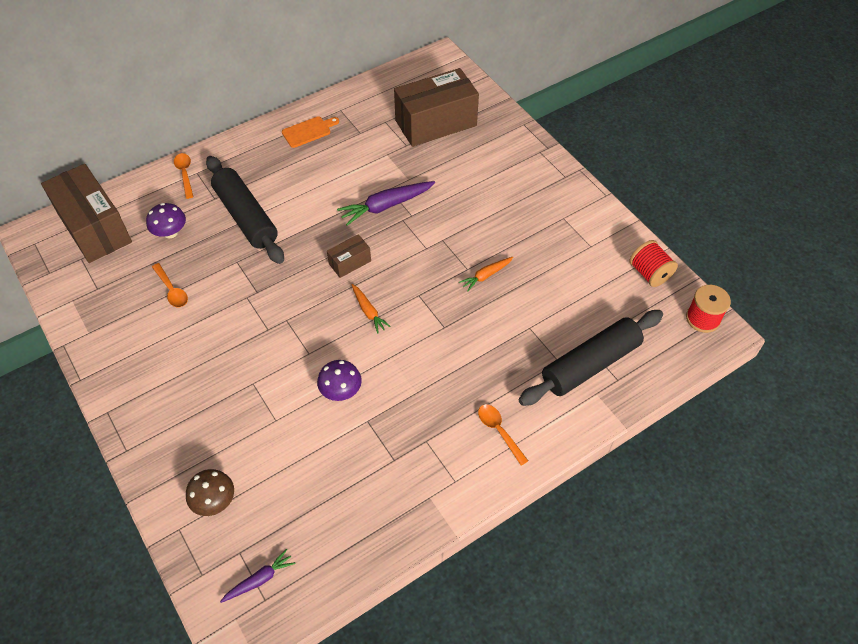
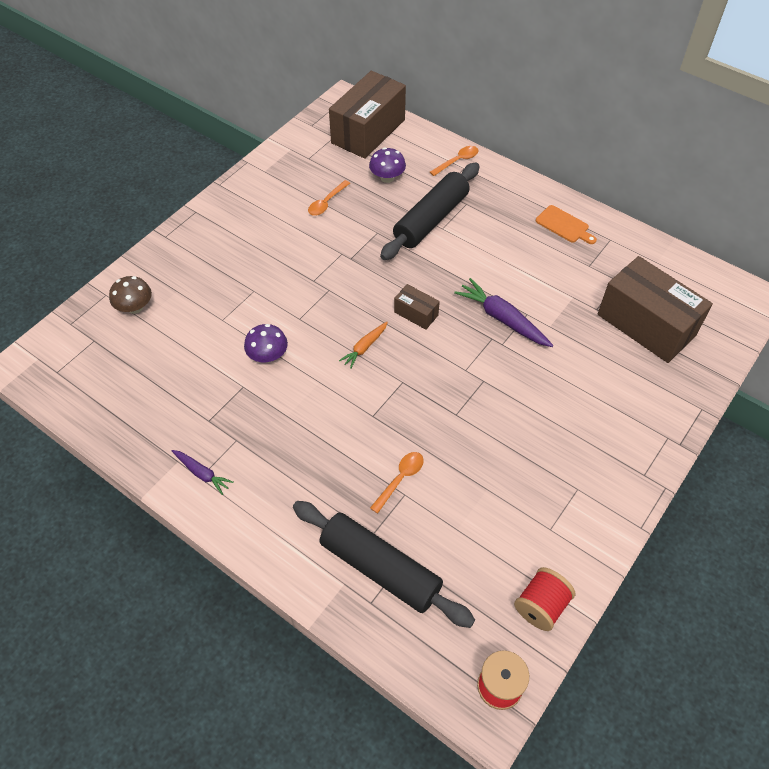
camera: 70 degrees right, 0 degrees up
purple carrot [220,549,295,603] -> purple carrot moved to [172,450,234,495]
orange carrot [459,257,513,292] -> none
orange spoon [478,404,528,466] -> orange spoon moved to [370,452,424,513]

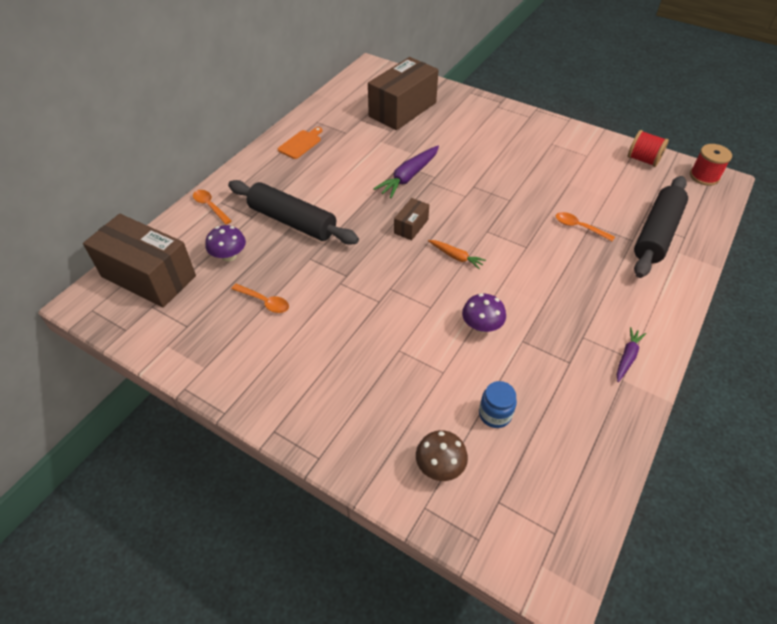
camera: 95 degrees left, 5 degrees down
none -> blue jar [479,381,517,428]

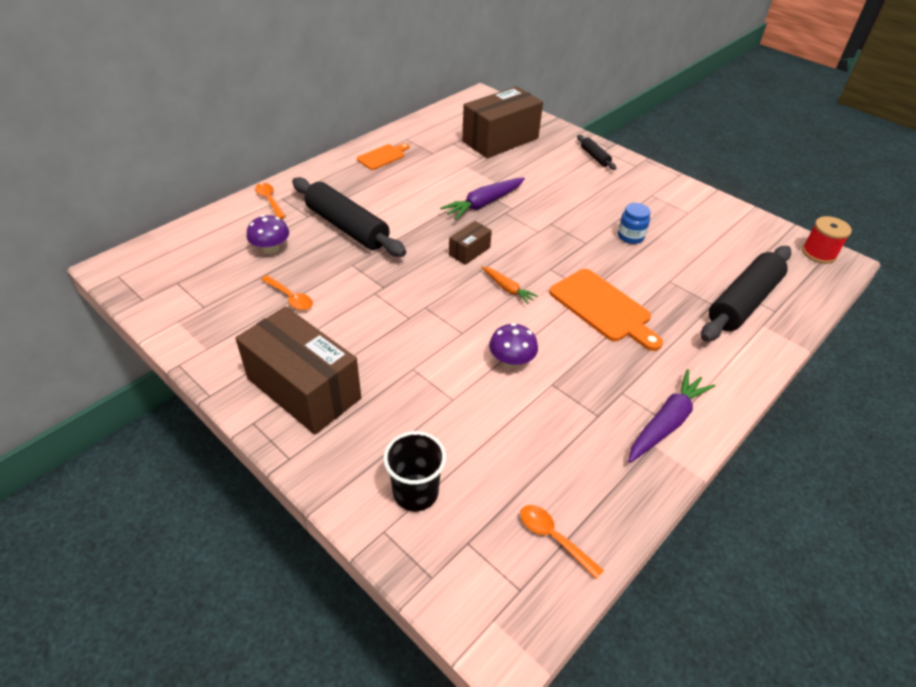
camera: 10 degrees right, 5 degrees down
brown box [83,214,196,308] -> brown box moved to [235,306,361,435]
brown mushroom [416,430,468,481] -> black cup [383,431,446,511]
blue jar [479,381,517,428] -> blue jar moved to [618,203,650,244]
orange spoon [556,212,615,242] -> orange spoon moved to [520,505,604,579]
purple carrot [617,327,646,382] -> purple carrot [628,369,716,463], size x1.72
red spool [628,130,669,167] -> none
none -> orange cutting board [549,269,663,351]
none -> black rolling pin [577,135,616,170]

